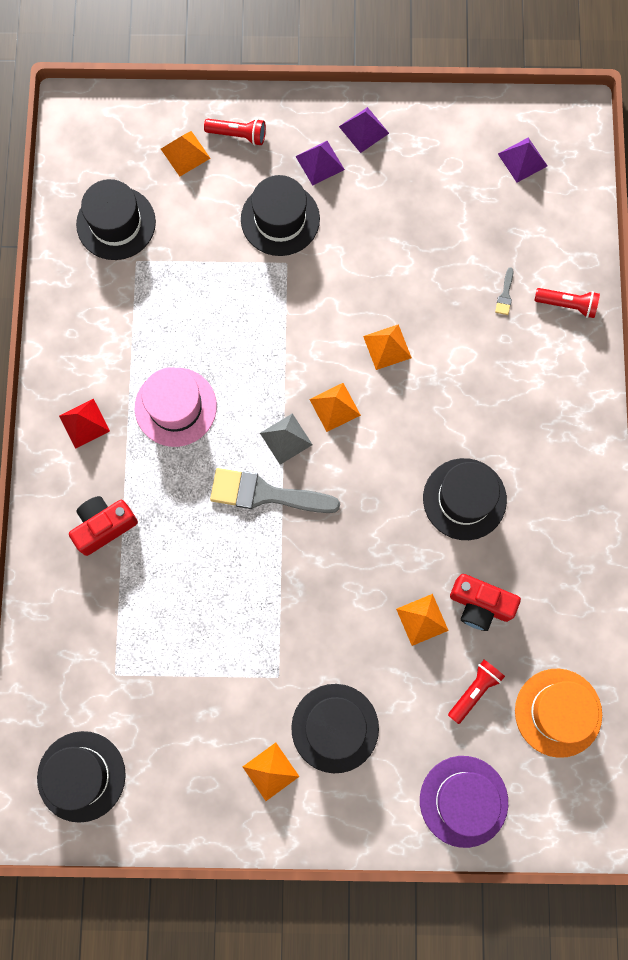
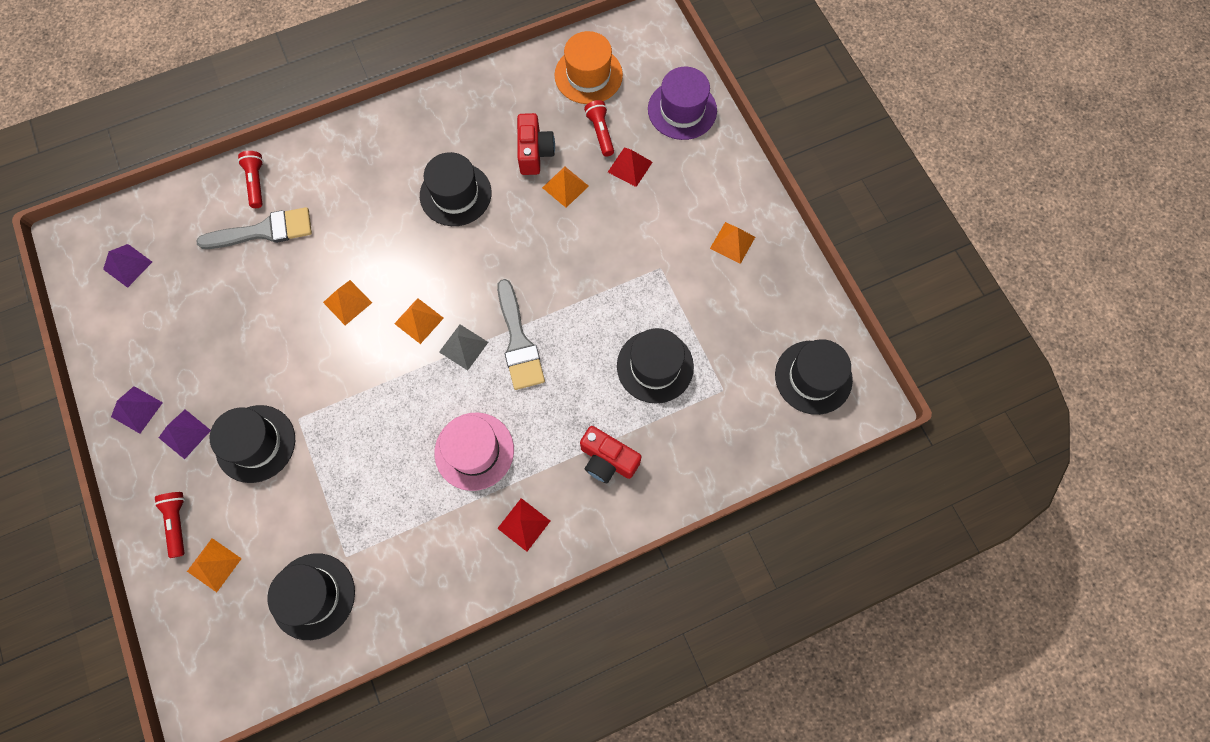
camera: 115 degrees left, 5 degrees down
black hat [291,684,379,773] -> black hat moved to [617,328,694,403]
red flashlight [448,660,505,724] -> red flashlight turned 60 degrees clockwise [584,100,614,157]
grey brush [495,267,513,315] -> grey brush [196,207,312,249], size x2.46
none -> red pyramid [608,147,652,187]

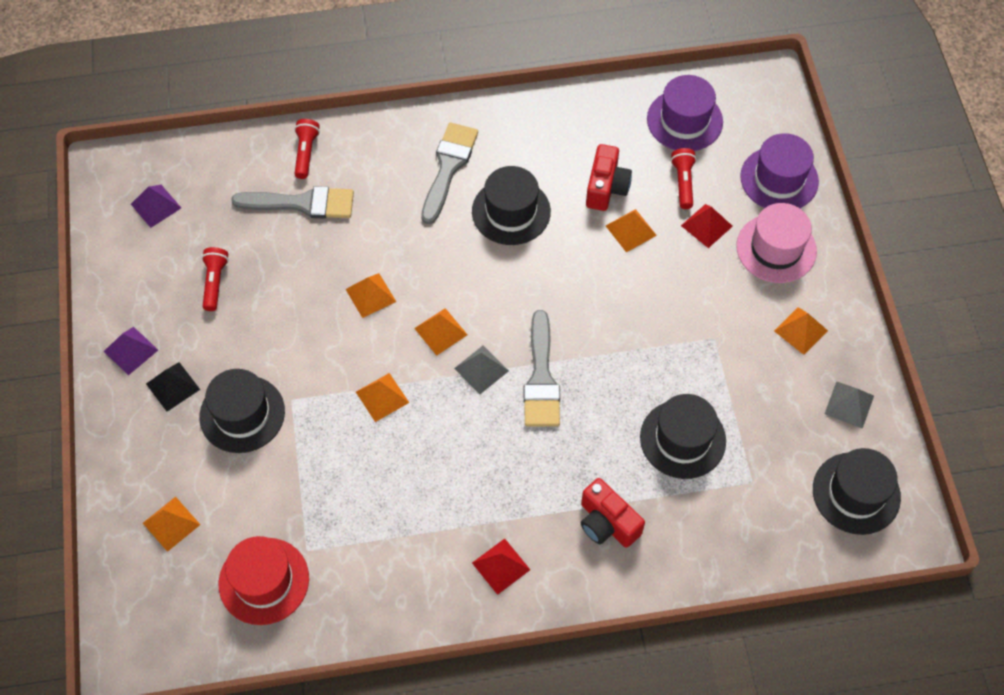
camera: 15 degrees right, 10 degrees down
red flashlight [154,492,185,558] -> red flashlight moved to [202,247,229,311]
purple pyramid [159,409,211,459] -> black pyramid [146,362,200,411]
black hat [267,553,355,640] -> red hat [219,536,309,625]
pink hat [434,412,514,491] -> pink hat moved to [736,203,817,283]
orange hat [554,31,623,104] -> purple hat [647,75,723,151]
none -> orange pyramid [356,373,409,422]
none -> grey brush [421,123,478,224]
none -> grey pyramid [825,381,874,429]

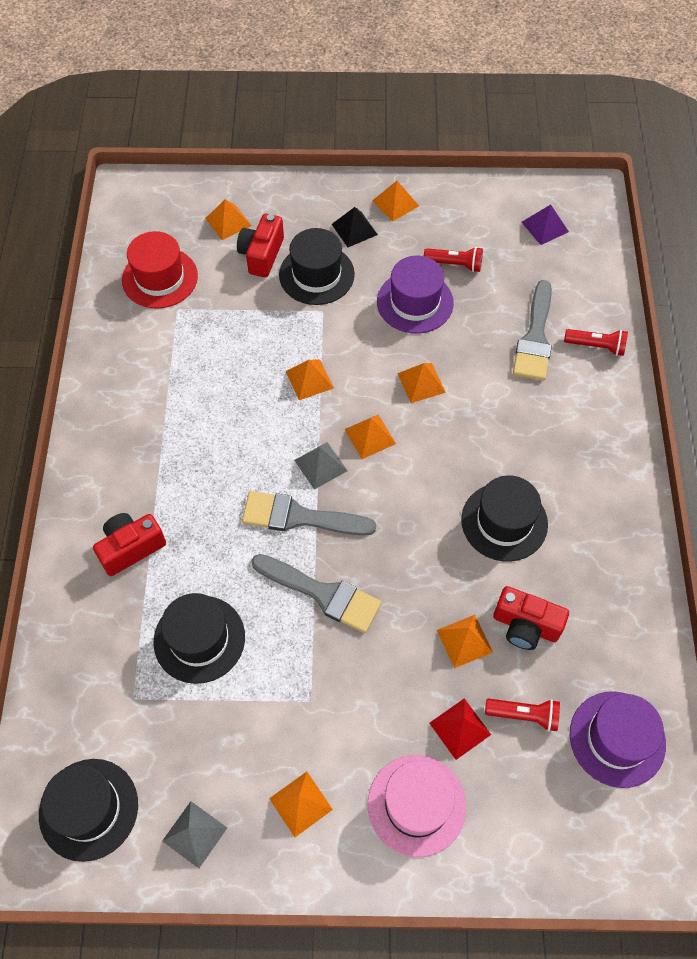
camera: 100 degrees right, 0 degrees up
purple pyramid [104,327,158,375] -> orange pyramid [372,181,419,221]
grey brush [421,123,478,224] -> grey brush moved to [251,554,382,633]
red pyramid [472,539,530,595] -> none
purple hat [740,133,819,208] -> purple hat moved to [377,256,454,334]
none -> red camera [237,214,284,278]

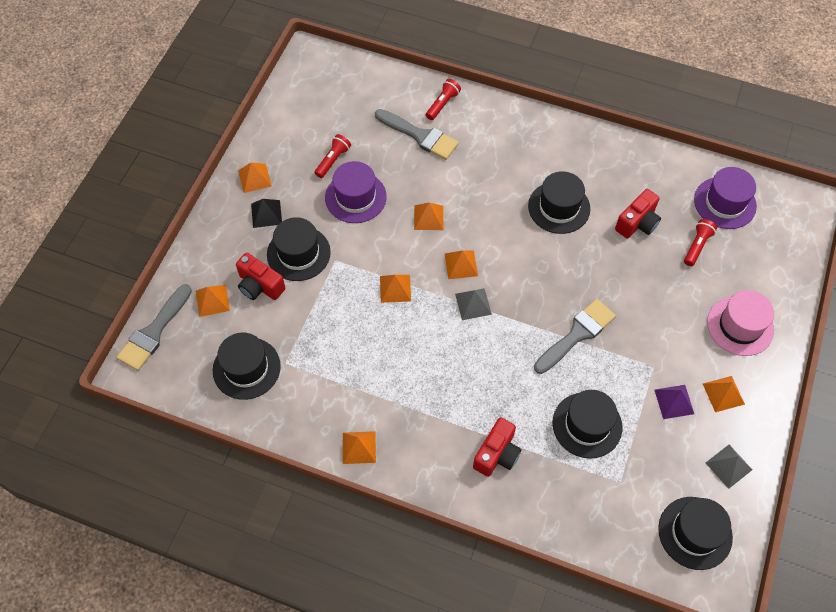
camera: 70 degrees left, 0 degrees up
red camera [93,513,166,576] -> red camera turned 135 degrees counterclockwise [473,418,522,477]
red hat [122,231,198,309] -> black hat [213,333,281,400]
grey brush [242,491,376,536] -> grey brush moved to [116,284,192,371]
red pyramid [429,698,491,760] -> none
orange pyramid [437,615,493,668] -> orange pyramid moved to [343,431,376,464]
purple pyramid [521,204,569,245] -> purple pyramid moved to [655,385,694,419]

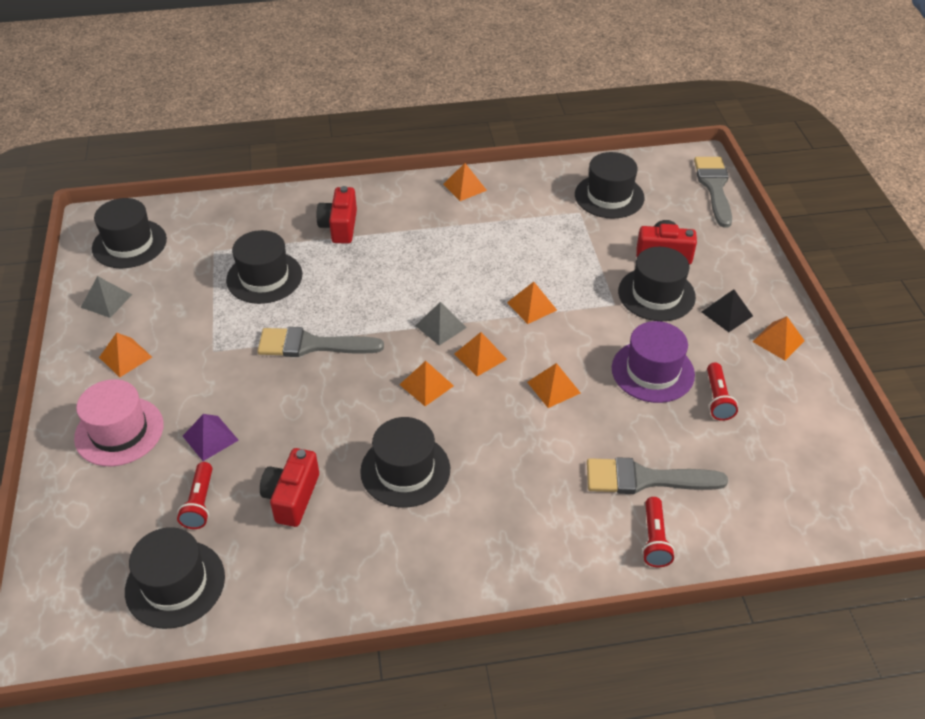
camera: 150 degrees right, 15 degrees down
orange pyramid [196,285,230,317] -> orange pyramid moved to [399,361,454,406]
grey brush [534,299,616,374] -> grey brush turned 75 degrees clockwise [258,327,384,357]
purple pyramid [655,385,694,419] -> purple pyramid moved to [183,414,239,461]
purple hat [694,167,757,229] -> black hat [125,527,225,629]

